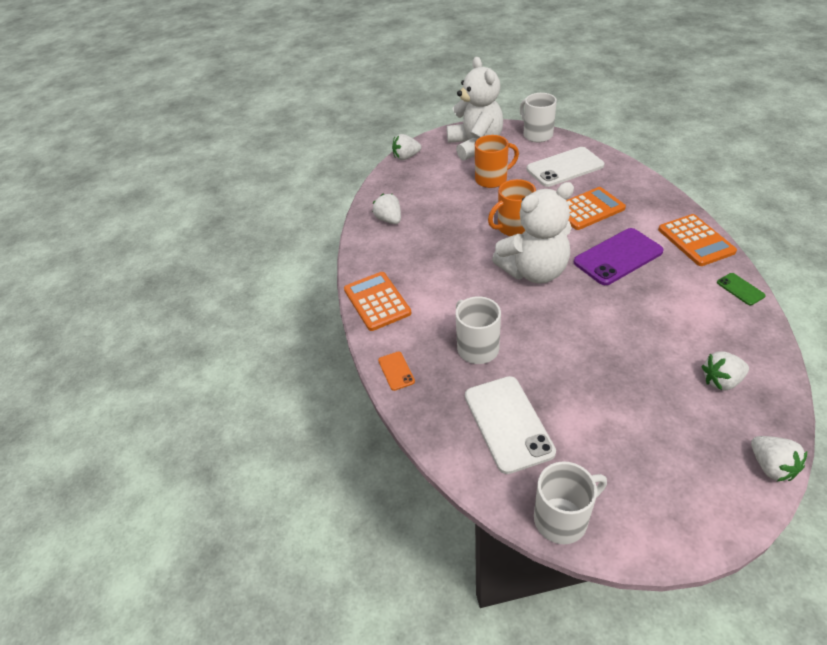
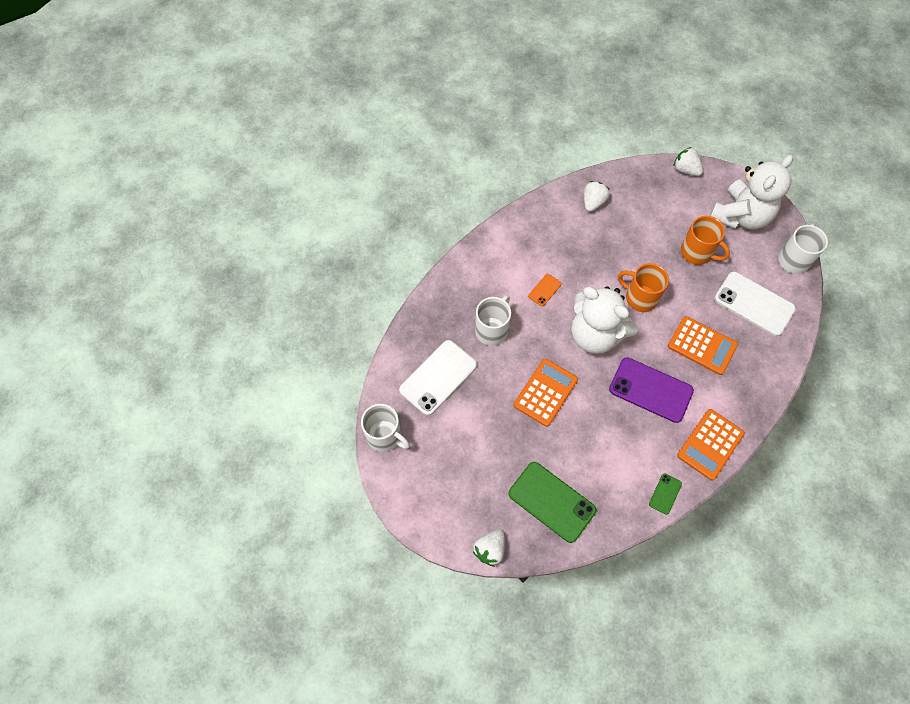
camera: 55 degrees right, 20 degrees up
orange calculator [344,272,411,331] -> orange calculator moved to [514,359,578,427]
orange phone [378,351,415,391] -> orange phone moved to [528,274,562,306]
white strawberry [701,351,749,390] -> green phone [509,462,596,543]

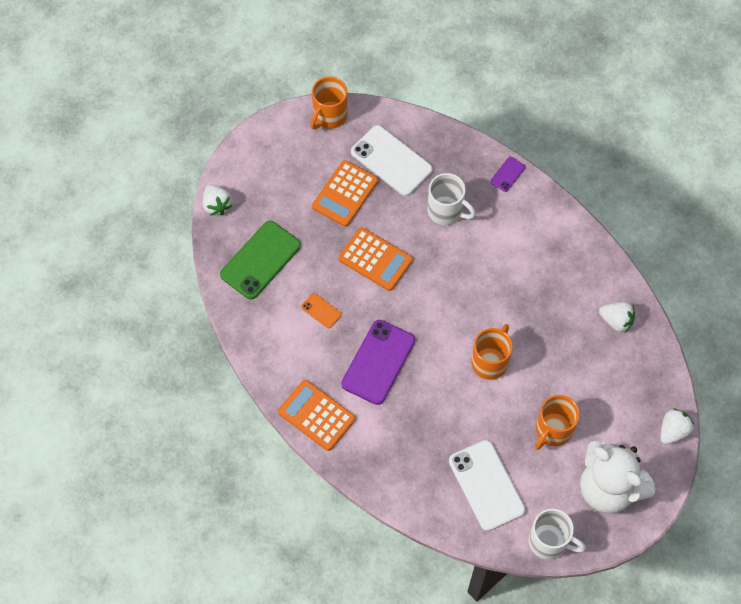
camera: 90 degrees right, 0 degrees up
white mug [361,404,410,452] -> orange mug [310,76,348,129]
white strawberry [473,530,505,567] -> white strawberry turned 150 degrees counterclockwise [203,184,232,216]
orange phone [528,274,562,306] -> orange phone moved to [301,293,342,328]
white teddy bear [571,286,638,354] -> none
green phone [649,474,682,515] -> none
orange calculator [668,316,738,375] -> orange calculator moved to [312,160,378,227]
white phone [714,272,796,336] -> white phone turned 60 degrees counterclockwise [449,440,525,531]
none -> purple phone [490,157,526,192]

